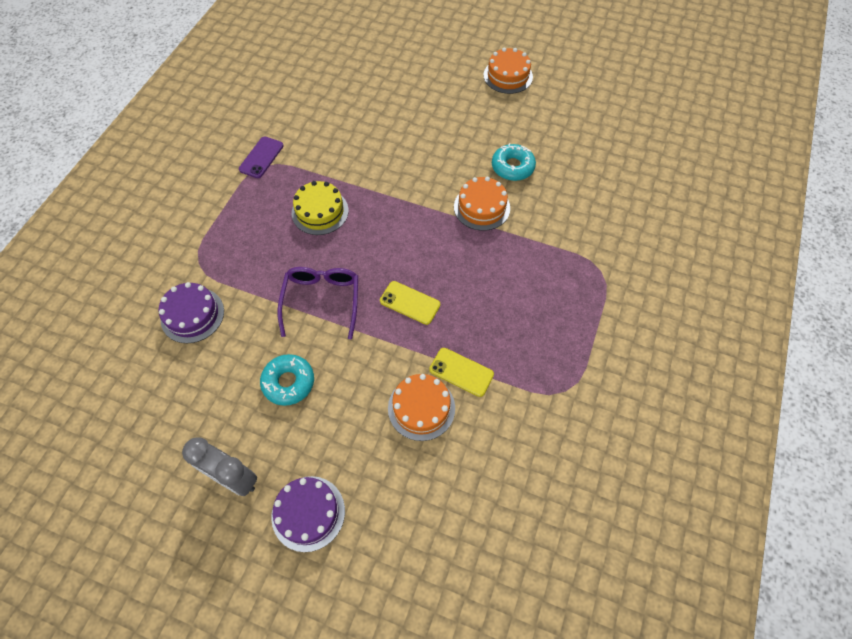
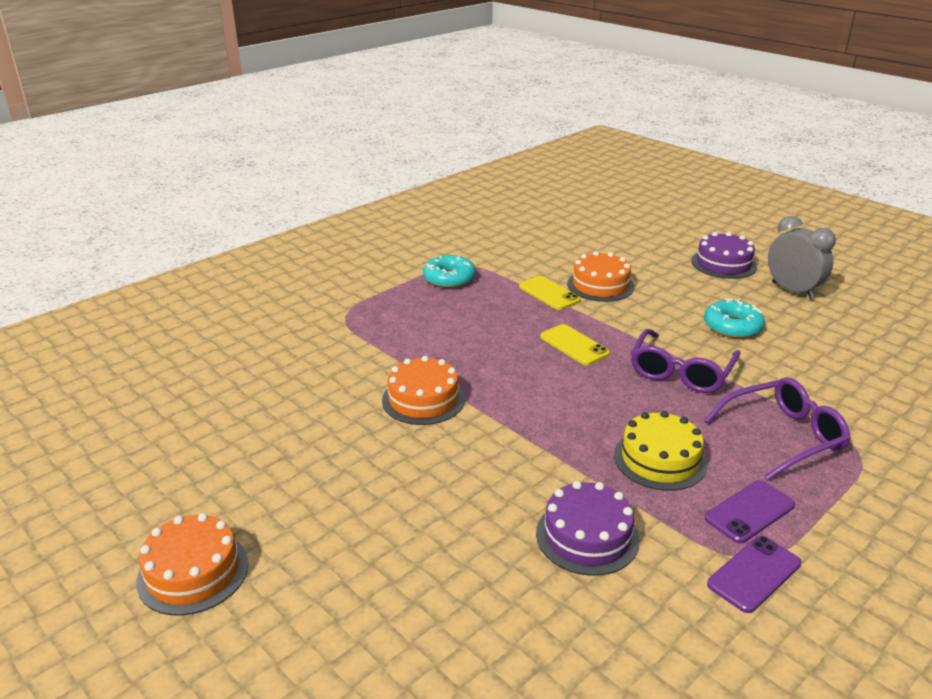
camera: 155 degrees left, 30 degrees down
purple cake [158,282,224,343] -> purple cake moved to [536,481,640,576]
turquoise donut [492,143,536,181] -> turquoise donut moved to [423,255,476,288]
none -> purple glasses [704,377,851,480]
none -> purple phone [705,480,795,544]

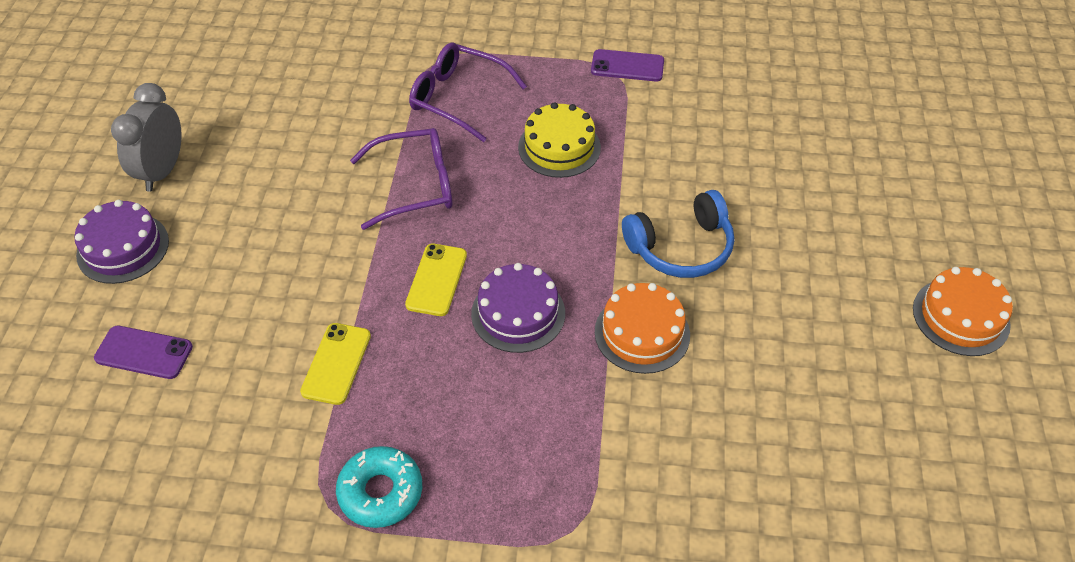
camera: 130 degrees left, 20 degrees up
purple cake [536,481,640,576] -> purple cake moved to [471,263,565,353]
orange cake [567,251,635,302] -> none
turquoise donut [704,298,765,338] -> none
purple phone [705,480,795,544] -> purple phone moved to [94,326,193,379]
none -> blue headphones [622,190,734,278]

